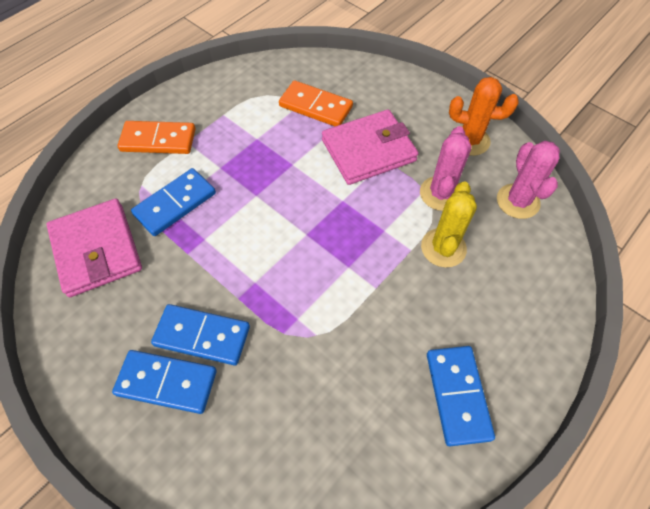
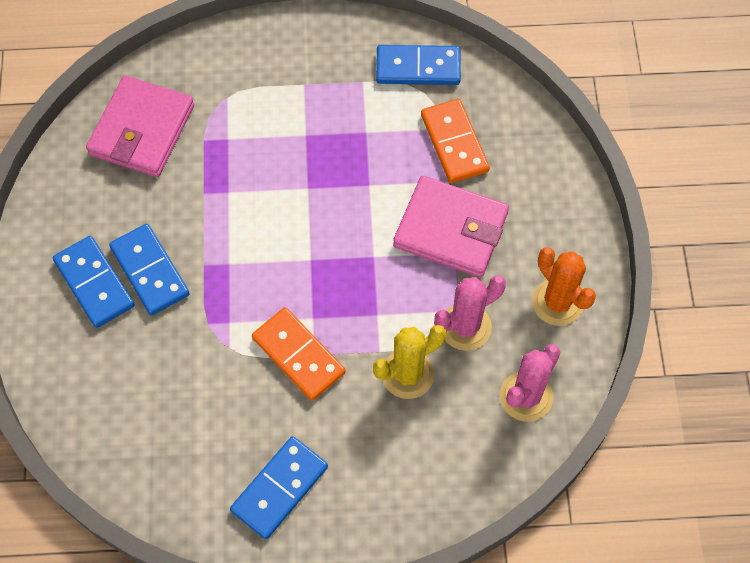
camera: 45 degrees right, 5 degrees up
orange domino [118,121,195,154] -> orange domino moved to [252,307,346,401]
blue domino [131,168,216,236] -> blue domino moved to [376,45,461,85]

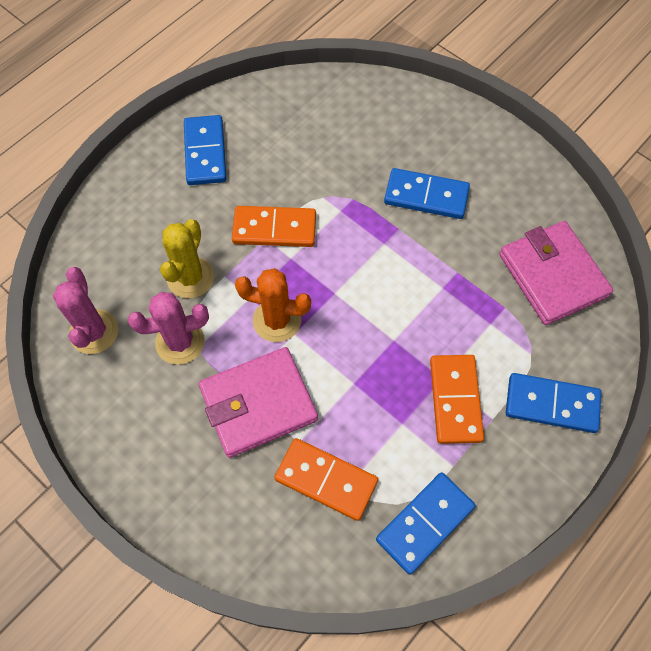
camera: 135 degrees right, 0 degrees up
blue domino [53,236,135,328] -> blue domino moved to [506,373,601,433]
pink cactus [434,275,506,351] -> pink cactus turned 60 degrees clockwise [128,292,209,365]
orange cactus [532,247,596,326] -> orange cactus moved to [235,268,311,342]
none -> orange domino [430,355,484,444]

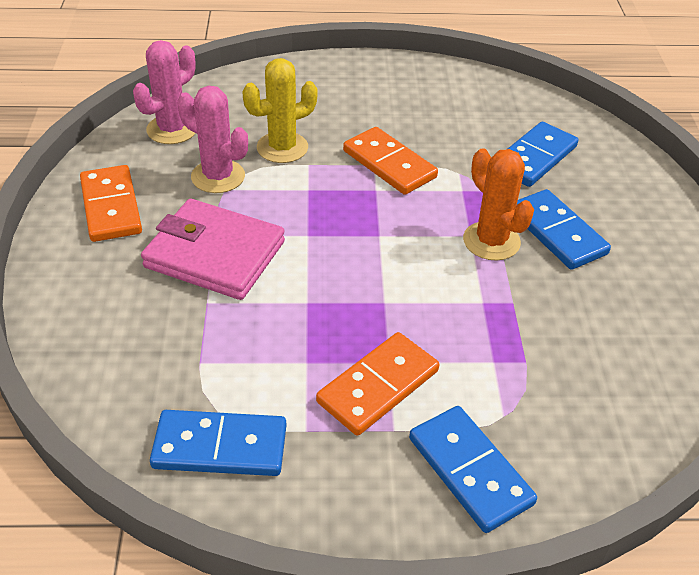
camera: 45 degrees right, 20 degrees down
blue domino [184,115,226,185] -> blue domino moved to [508,122,578,187]
orange cactus [235,268,311,342] -> orange cactus moved to [463,149,534,261]
orange domino [274,438,378,521] -> orange domino moved to [80,165,142,242]
pink wallet [499,221,613,325] -> none

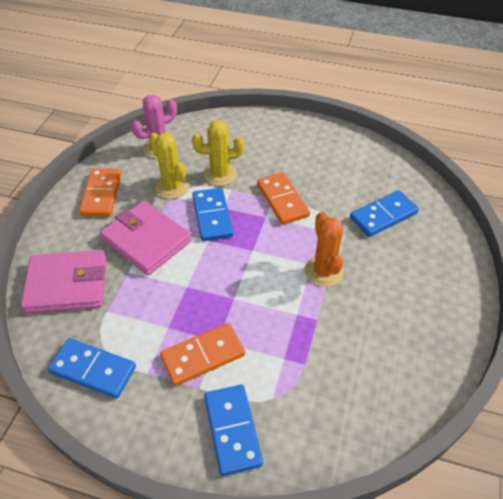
camera: 20 degrees right, 5 degrees up
pink cactus [177,86,248,193] -> yellow cactus [149,133,189,199]
blue domino [517,189,611,270] -> blue domino moved to [192,188,234,241]
none -> pink wallet [21,250,106,313]

